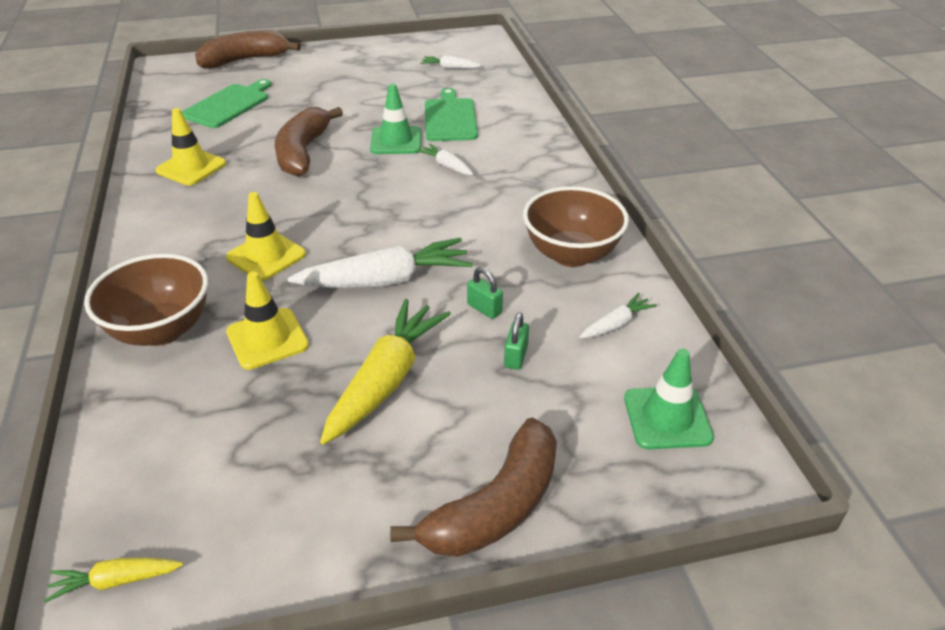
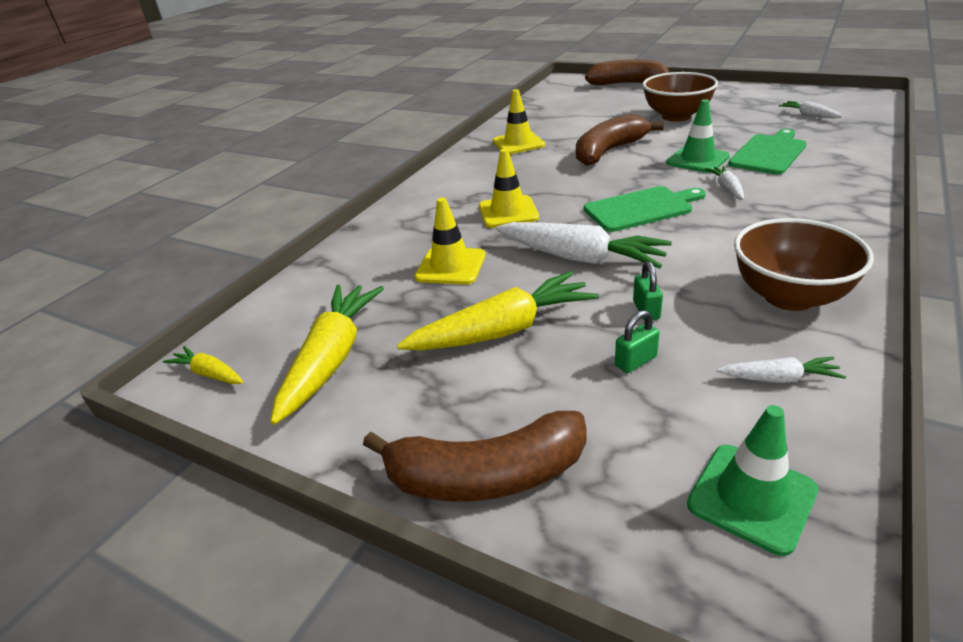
camera: 45 degrees right, 5 degrees down
brown bowl [84,254,208,346] -> brown bowl moved to [642,72,718,122]
green cutting board [182,79,271,128] -> green cutting board moved to [584,186,706,232]
none -> yellow carrot [271,285,384,425]

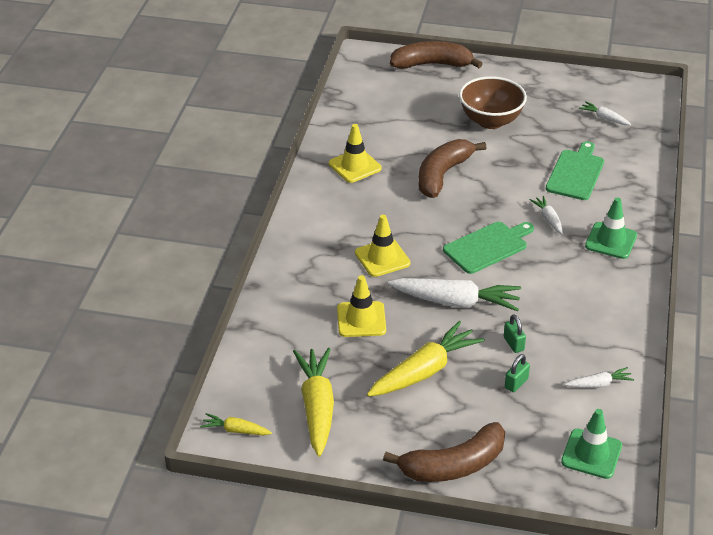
camera: 20 degrees left, 5 degrees up
green traffic cone [666,99,730,173] -> green traffic cone moved to [585,198,637,259]
brown bowl [734,218,874,311] -> none

